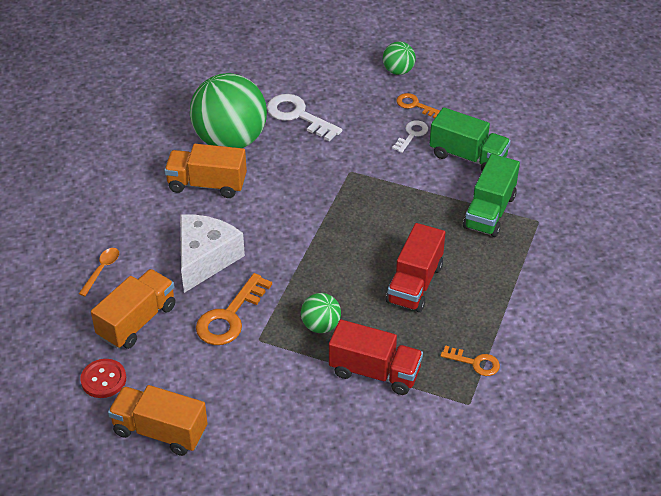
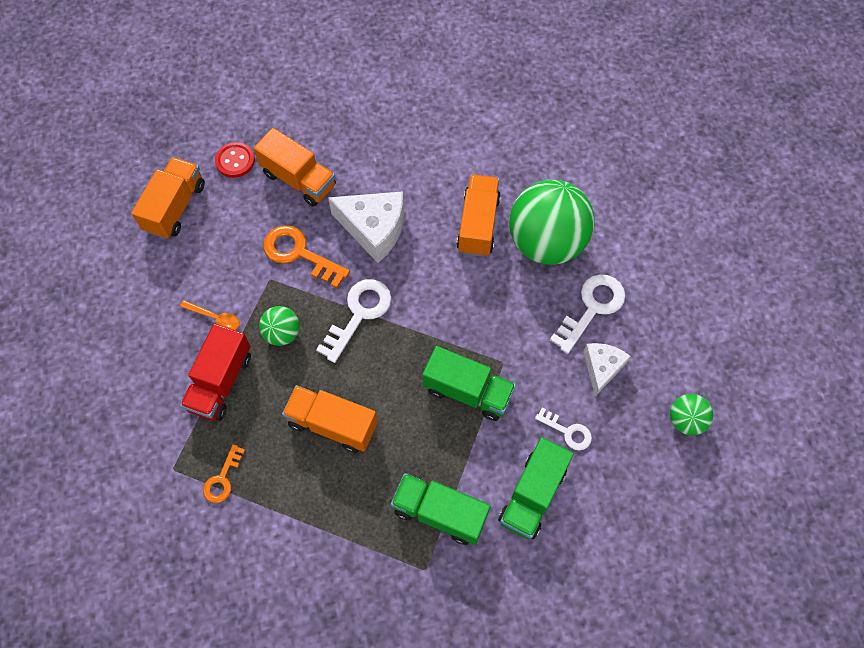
camera: 90 degrees right, 20 degrees up
orange spoon [79,248,119,296] -> orange spoon moved to [180,300,240,330]
red truck [386,223,445,312] -> orange truck [282,385,378,453]
orange key [396,93,440,118] -> none
none -> white key [316,279,392,363]
none -> green truck [423,346,516,421]
none -> white cheese [583,343,631,396]

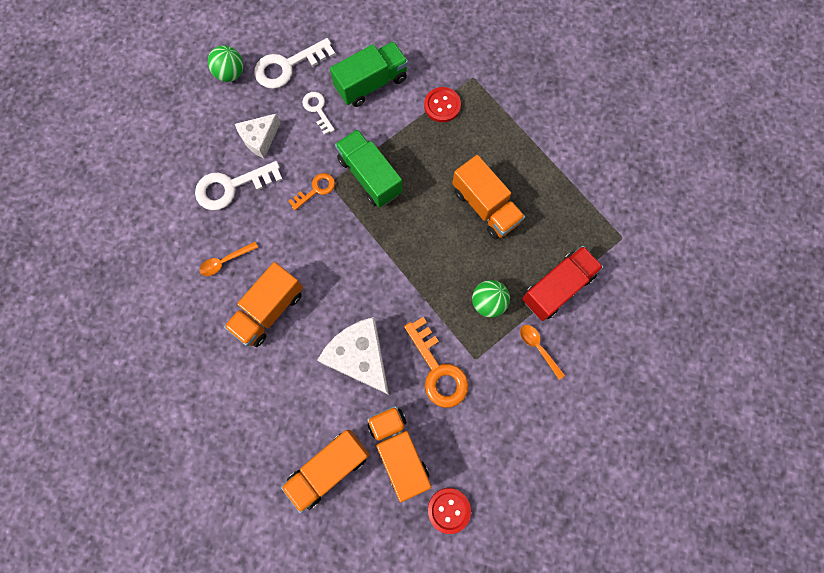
camera: 150 degrees left, 10 degrees up
orange truck [131,157,205,239] -> orange truck moved to [281,430,370,513]
orange key [203,444,245,503] -> orange key moved to [288,173,335,210]
white key [316,279,392,363] -> white key moved to [254,38,335,89]
green truck [391,473,490,545] -> red button [424,87,461,122]
green ball [509,180,594,265] -> orange spoon [199,242,258,276]

